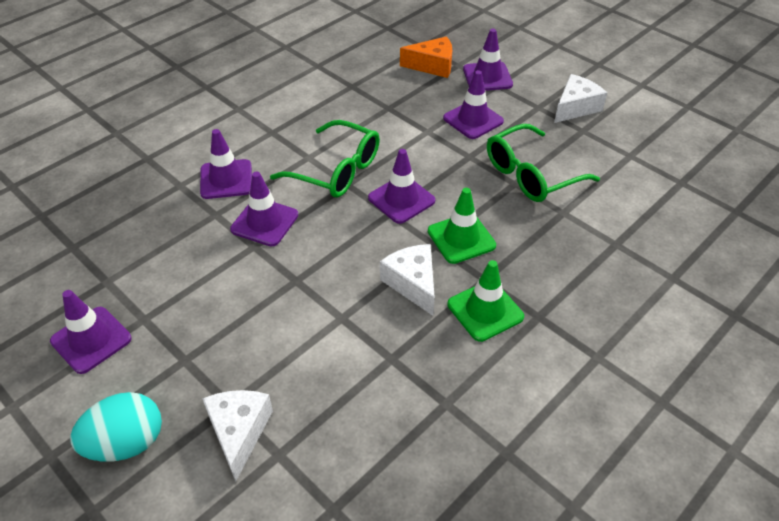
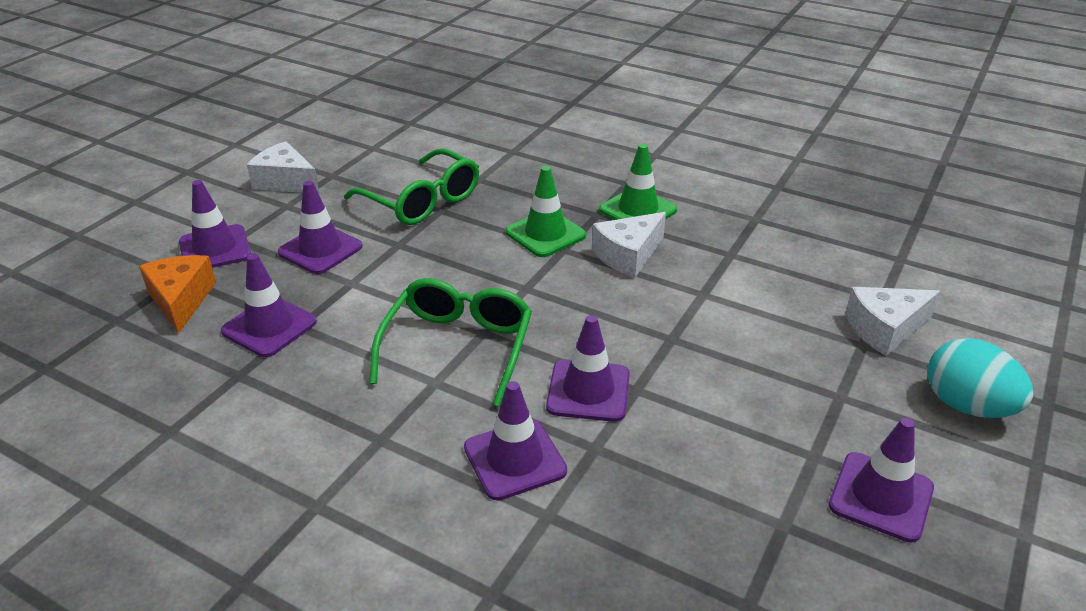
camera: 105 degrees left, 10 degrees down
purple traffic cone [368,149,435,224] -> purple traffic cone moved to [221,254,317,357]

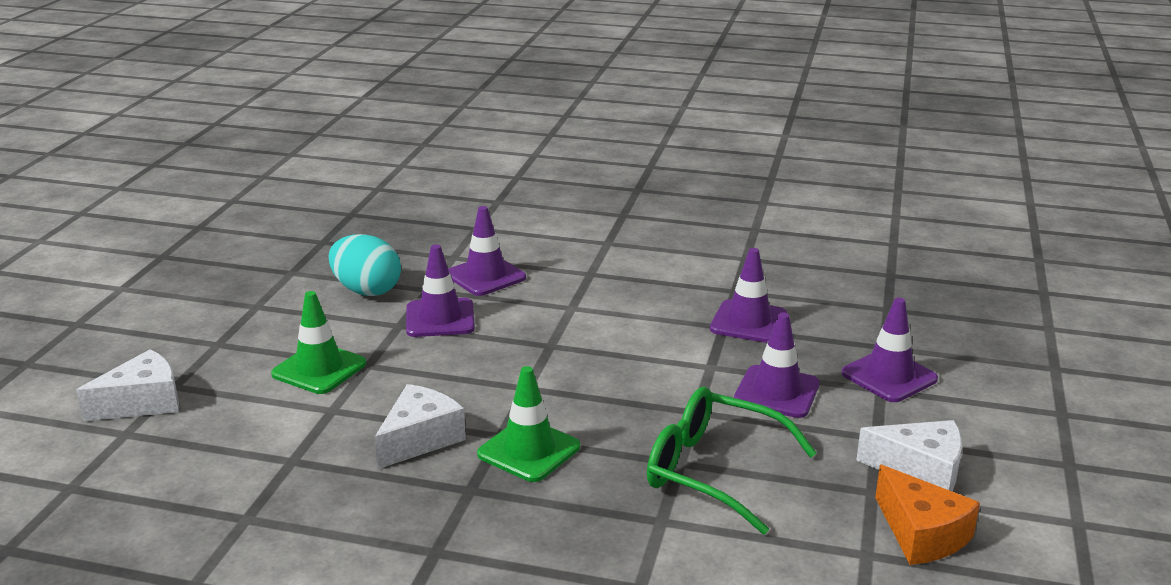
camera: 165 degrees right, 10 degrees down
orange cheese [139,255,216,333] -> orange cheese moved to [875,465,980,565]
green glasses [369,278,532,407] -> none
green traffic cone [599,144,677,220] -> green traffic cone moved to [271,291,366,394]
purple traffic cone [829,418,934,543] -> none
turquoise egg [928,338,1034,418] -> turquoise egg moved to [329,234,401,296]

